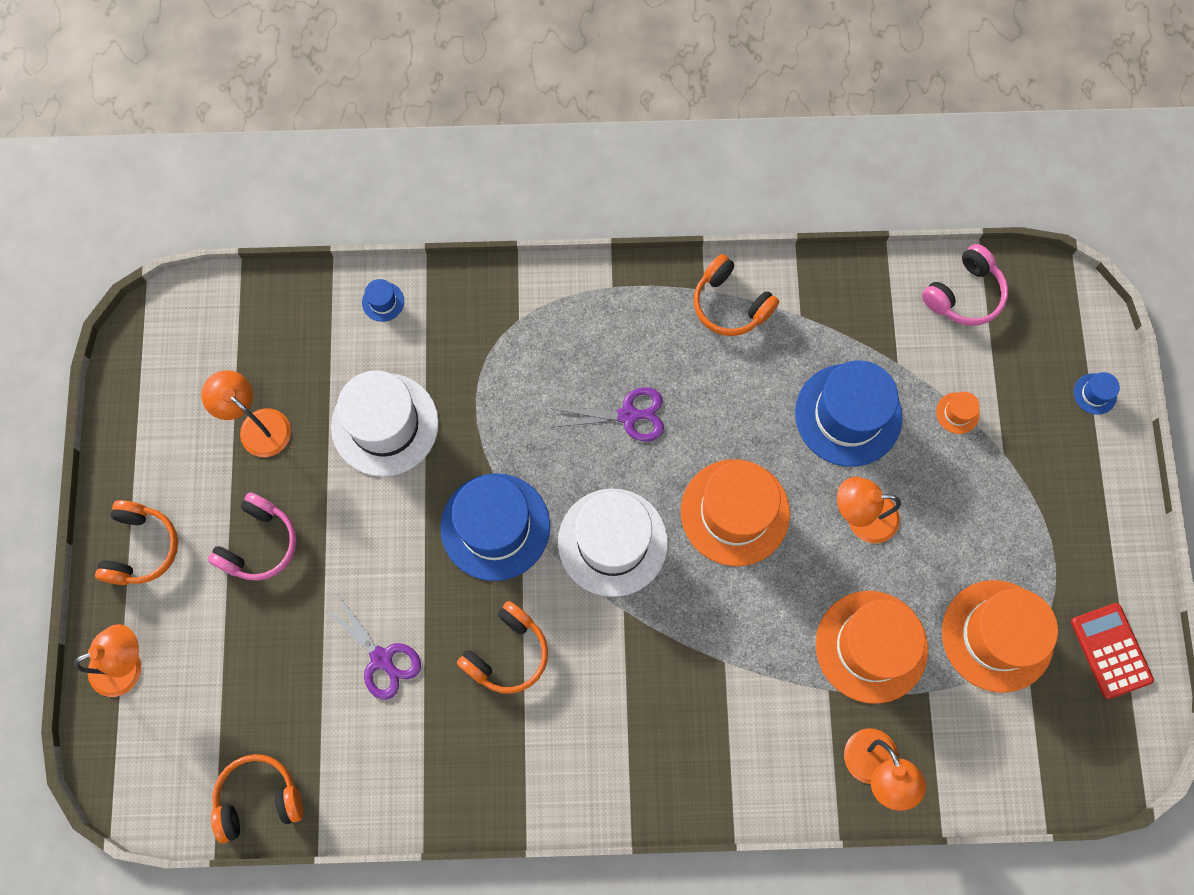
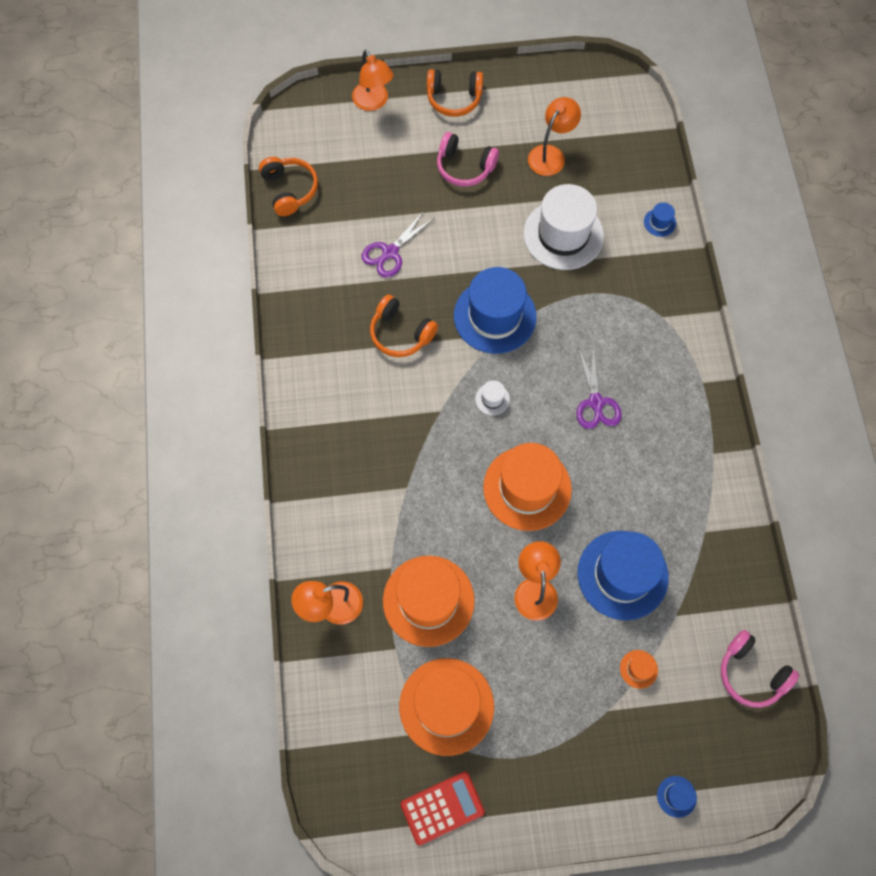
camera: 85 degrees right, 5 degrees down
white hat [558,488,668,597] -> white hat [475,380,510,415], size x0.40
orange headphones [694,254,779,336] -> none

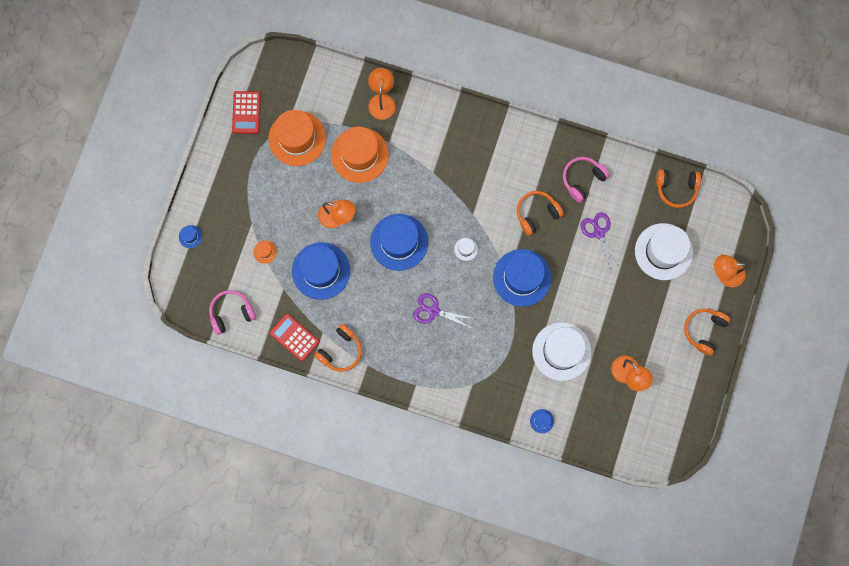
camera: 115 degrees right, 10 degrees up
pink headphones [437,132,499,186] -> pink headphones moved to [563,157,610,203]
orange hat [483,443,572,531] -> blue hat [370,214,428,271]
none -> red calculator [270,314,319,361]
none -> orange headphones [314,324,362,372]
none -> white hat [635,223,693,280]

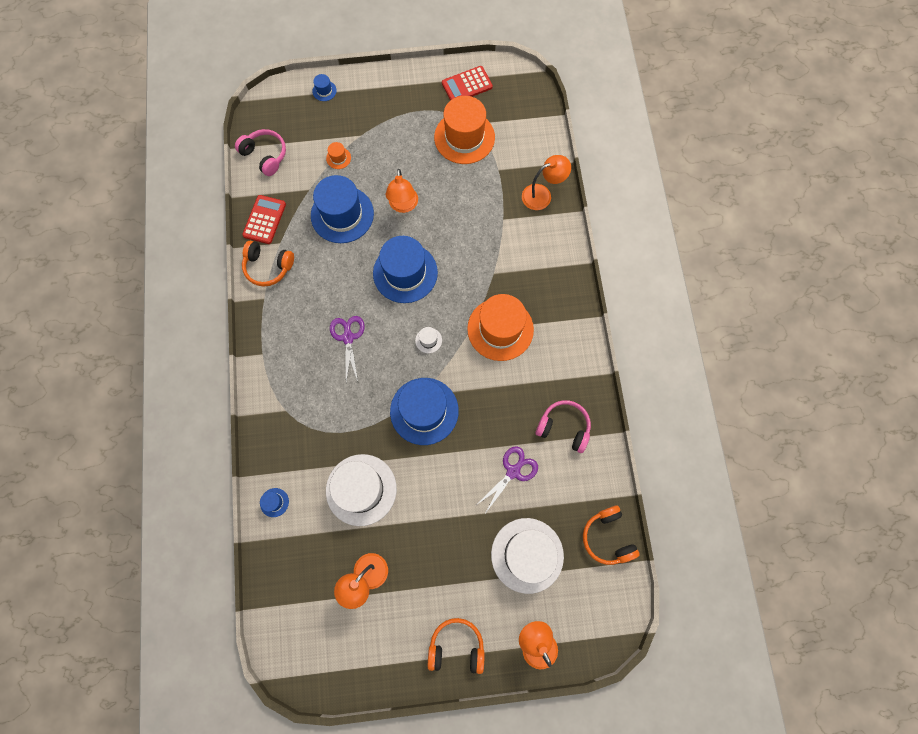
camera: 65 degrees right, 5 degrees down
orange hat [331,126,389,183] -> orange hat moved to [467,294,534,361]
orange headphones [517,191,564,236] -> none

